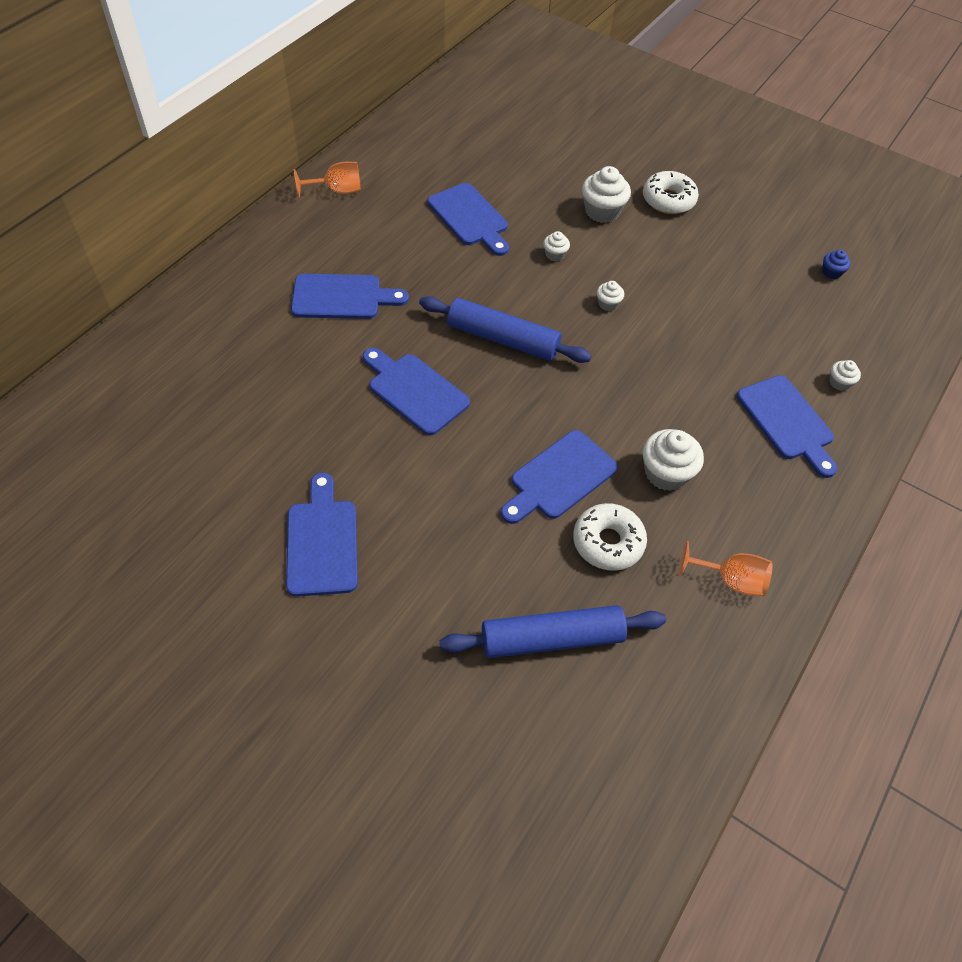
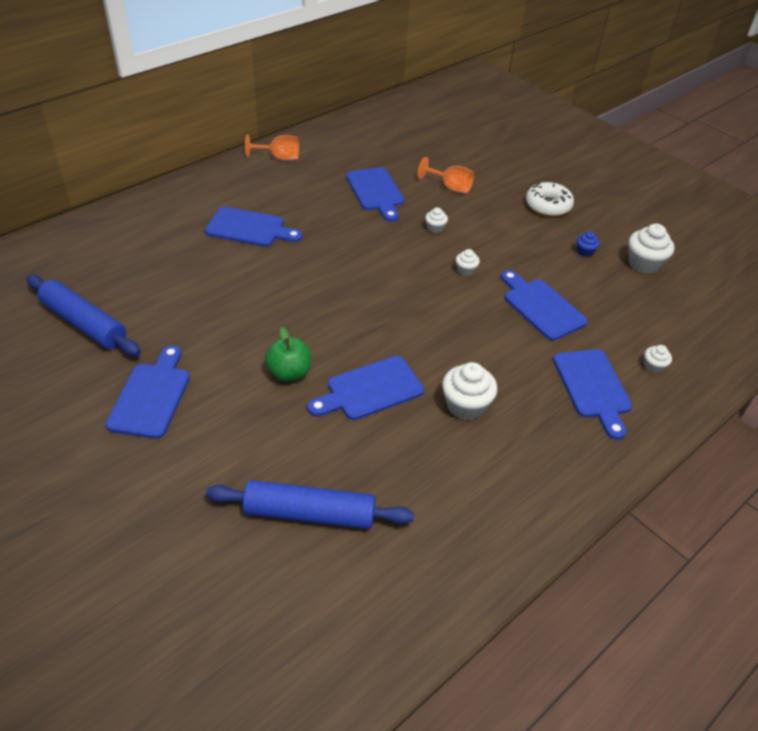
camera: 15 degrees right, 10 degrees down
blue cutting board [363,348,470,436] -> blue cutting board moved to [501,270,587,341]
blue rolling pin [419,296,592,363] -> blue rolling pin moved to [26,275,141,356]
white donut [573,503,647,571] -> none
white cupcake [582,166,631,223] -> white cupcake moved to [629,224,675,274]
orange goblet [679,541,773,597] -> orange goblet moved to [418,157,474,193]
blue cupcake [822,250,851,279] -> blue cupcake moved to [576,231,600,257]
none -> green apple [265,327,311,381]

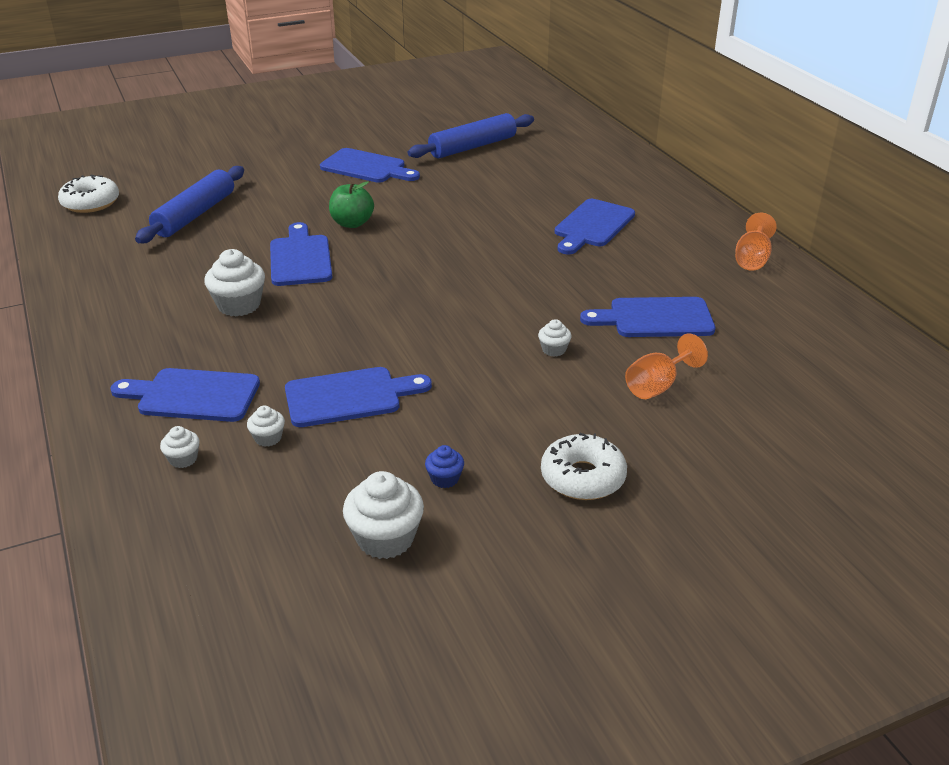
camera: 110 degrees right, 10 degrees down
white cupcake [456,249,480,276] -> white cupcake moved to [247,405,285,447]
none -> white donut [58,174,119,213]

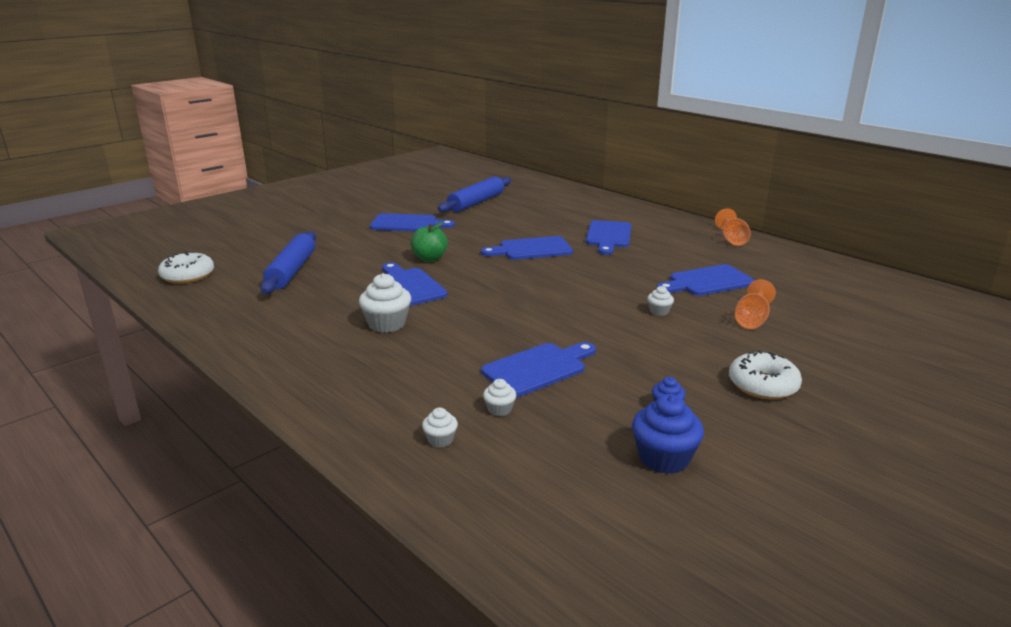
camera: 20 degrees left, 10 degrees down
blue cutting board [110,368,260,422] -> blue cutting board moved to [481,236,573,260]
white cupcake [343,471,424,559] -> blue cupcake [632,394,704,474]

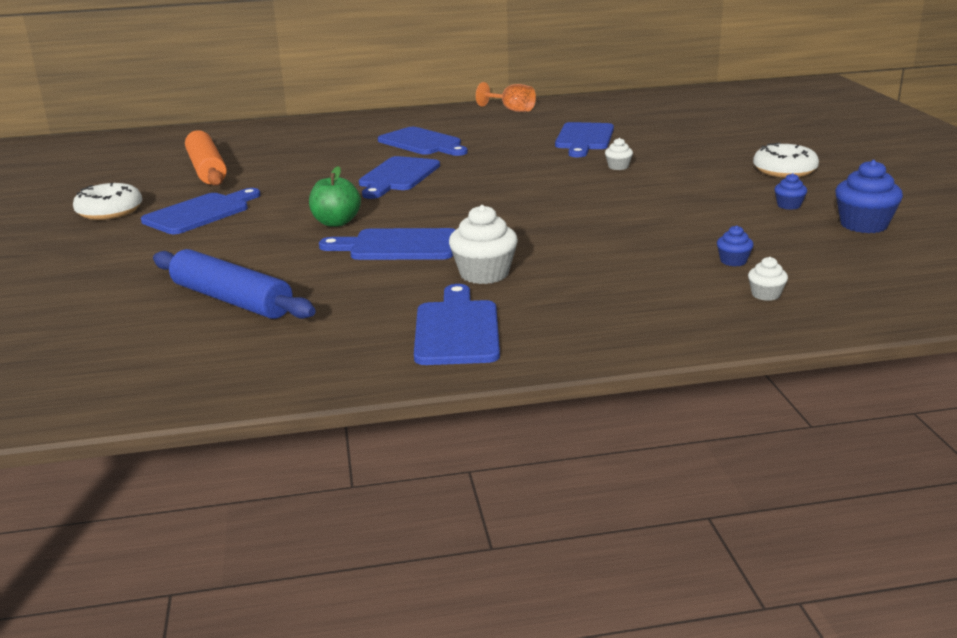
camera: 55 degrees left, 0 degrees up
white donut [158,252,214,284] -> white donut moved to [73,183,142,220]
blue rolling pin [437,176,511,212] -> orange rolling pin [185,130,227,186]
blue cutting board [481,342,596,397] -> blue cutting board moved to [414,284,500,365]
white cupcake [483,379,516,416] -> blue cupcake [717,225,754,266]
orange goblet [735,279,776,329] -> none

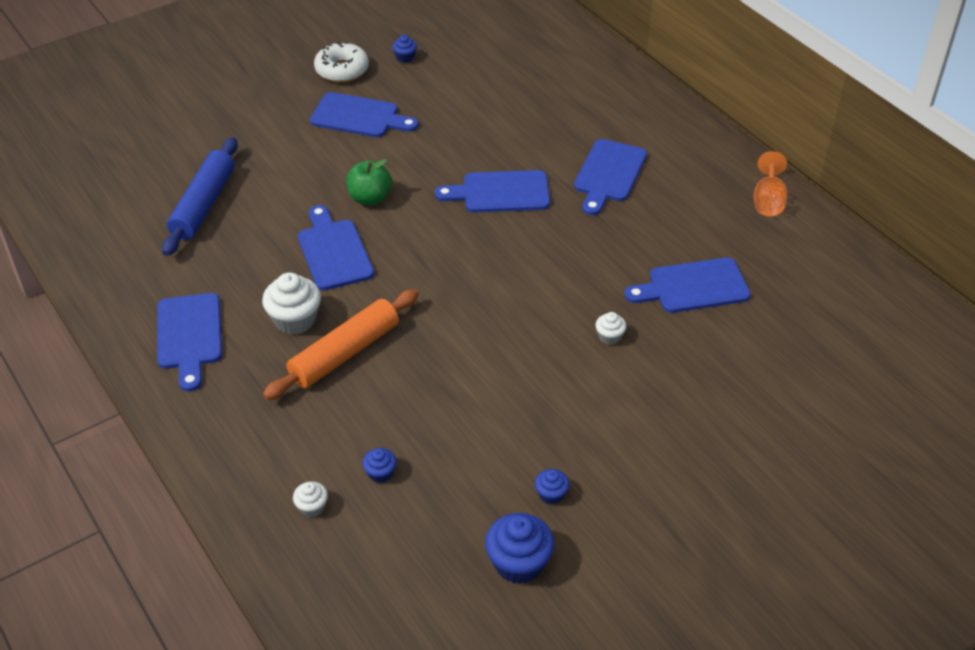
camera: 65 degrees right, 20 degrees up
orange rolling pin [185,130,227,186] -> orange rolling pin moved to [263,289,419,400]
blue cutting board [414,284,500,365] -> blue cutting board turned 105 degrees clockwise [157,293,222,392]
white donut [753,143,819,178] -> none
none -> blue cupcake [392,35,417,63]

